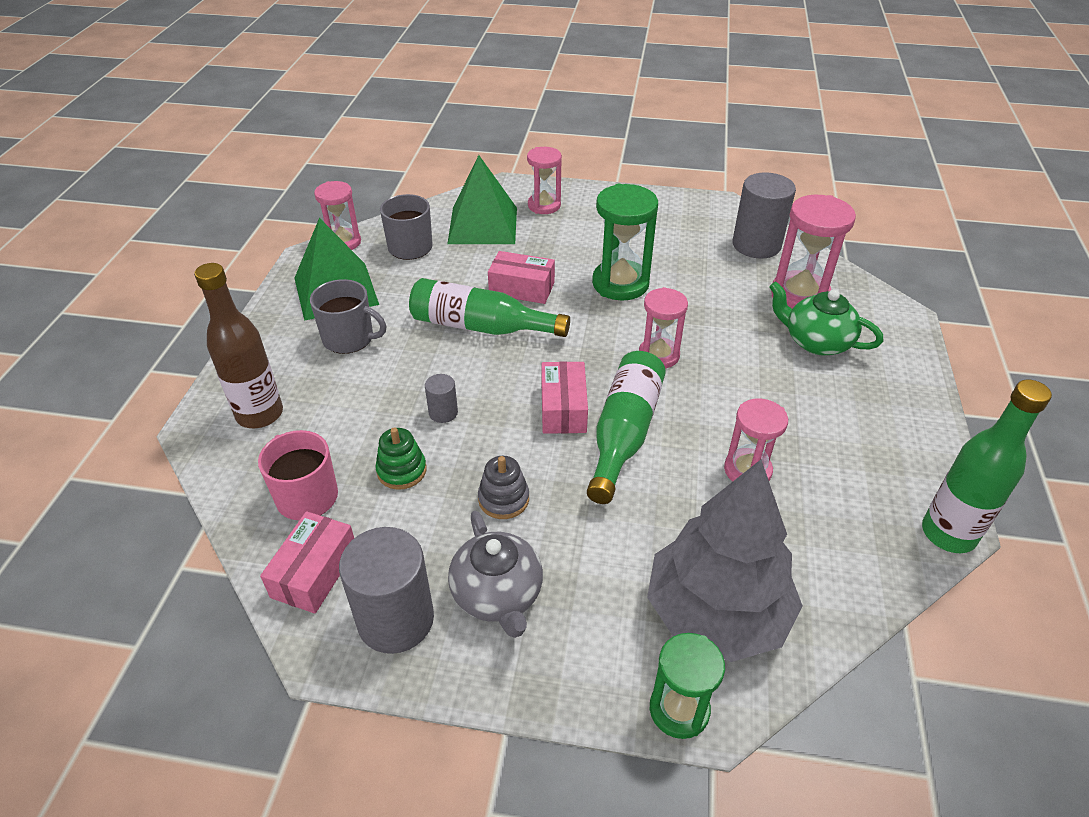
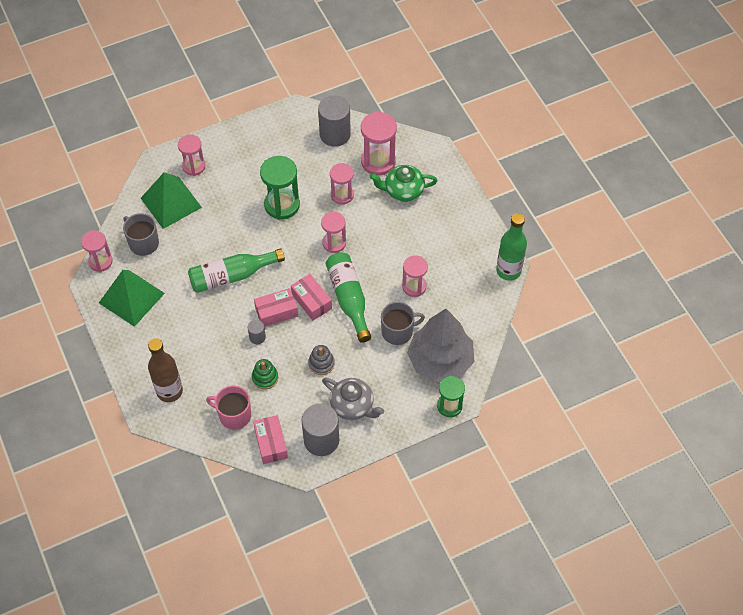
camera: 35 degrees left, 15 degrees up
grey mug [310,279,386,354] -> grey mug moved to [381,302,425,345]
pink box [488,251,555,304] -> pink box moved to [254,288,298,327]
none -> pink hourglass [330,163,354,204]

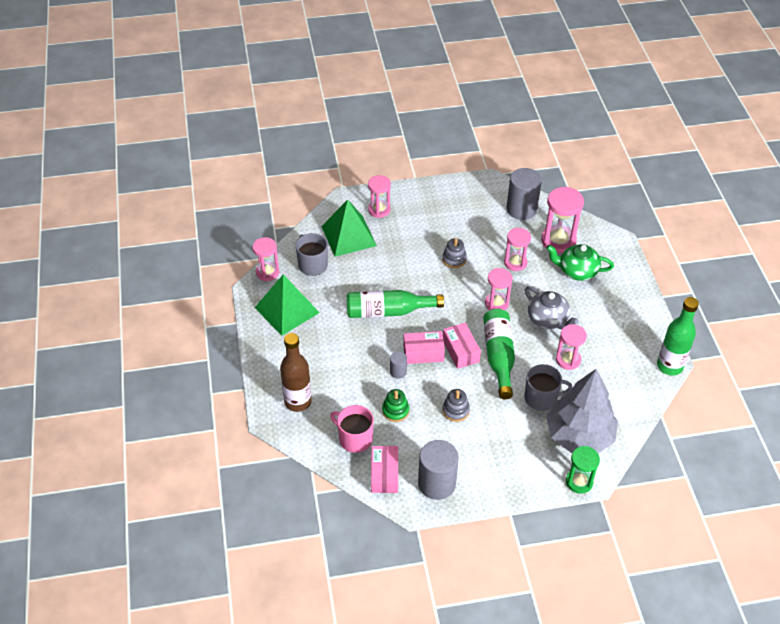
camera: 15 degrees right, 10 degrees down
green hourglass [260,156,300,220] -> grey stacking toy [442,238,467,268]
grey teapot [322,377,384,420] -> grey teapot moved to [525,286,579,329]

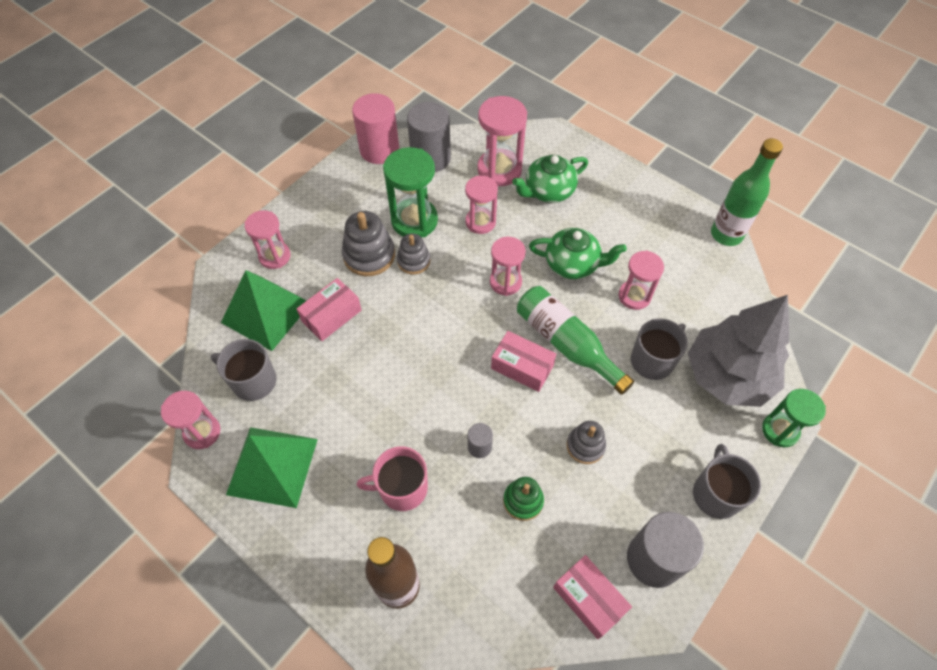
camera: 40 degrees left, 10 degrees up
pink mug [330,405,374,453] -> pink mug moved to [357,447,428,511]
green bottle [347,290,444,318] -> none
pink box [403,331,445,364] -> pink box moved to [297,278,362,341]
grey teapot [525,286,579,329] -> green teapot [529,228,627,279]
none -> grey stacking toy [342,211,395,276]
none -> pink cylinder [352,93,399,164]
none -> green hourglass [383,147,438,238]
none -> grey mug [693,444,761,519]

